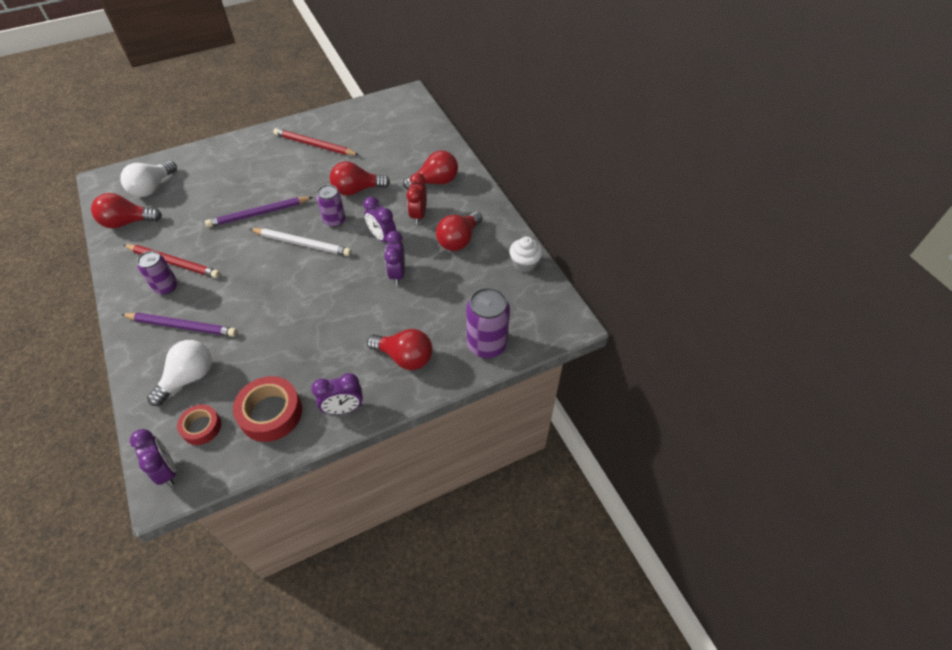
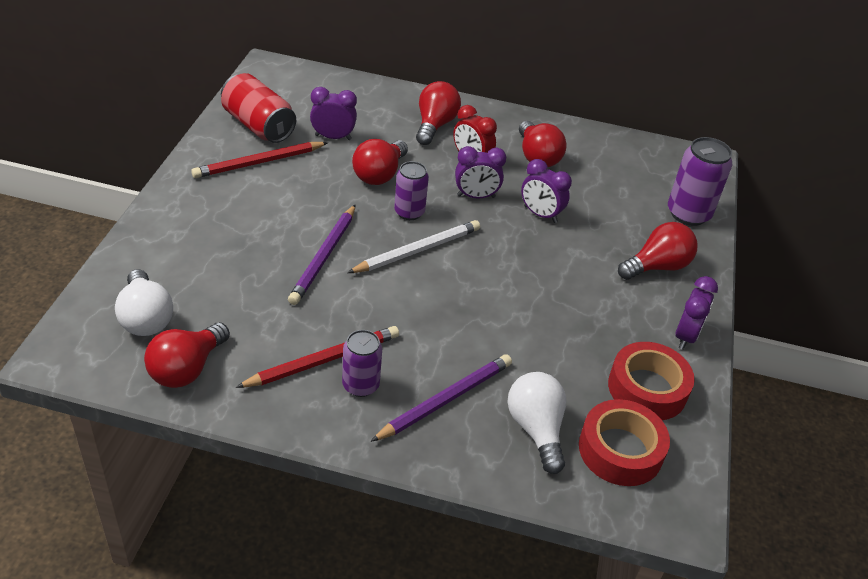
camera: 55 degrees left, 10 degrees down
purple clock [130,429,176,486] -> purple clock moved to [310,87,357,140]
red tape [177,405,221,445] -> red tape [579,399,670,486], size x1.64
white cupcake [509,237,543,272] -> none
none -> red can [221,73,296,143]

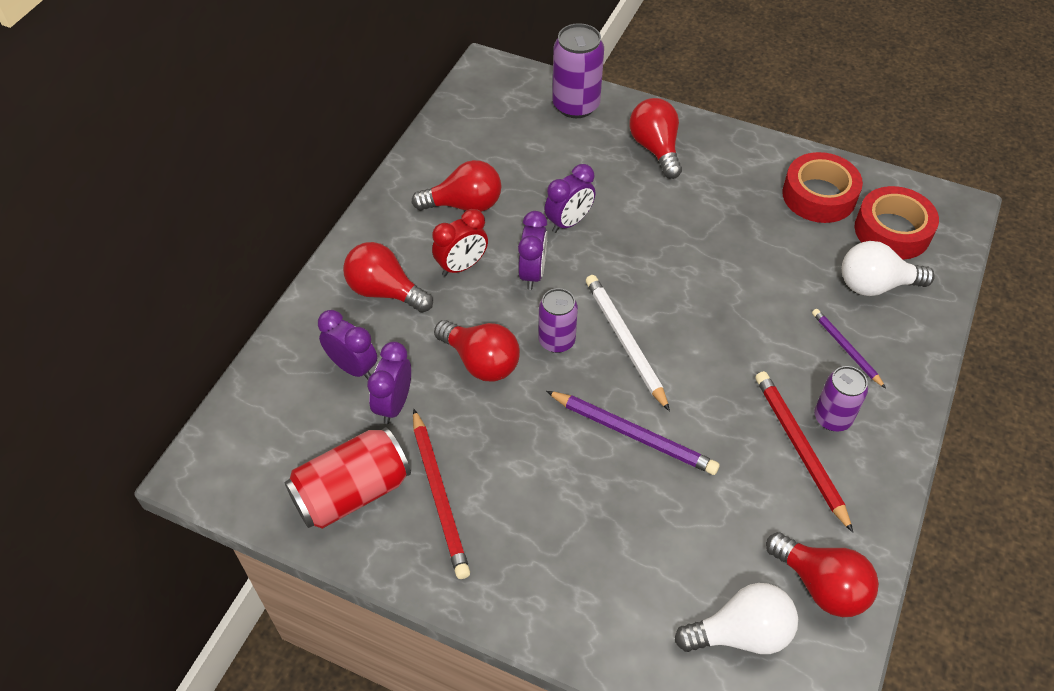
camera: 75 degrees left, 10 degrees up
purple pencil [370,354,512,442] -> purple pencil [812,309,886,388], size x0.61
purple clock [675,276,718,350] -> purple clock moved to [318,310,377,379]

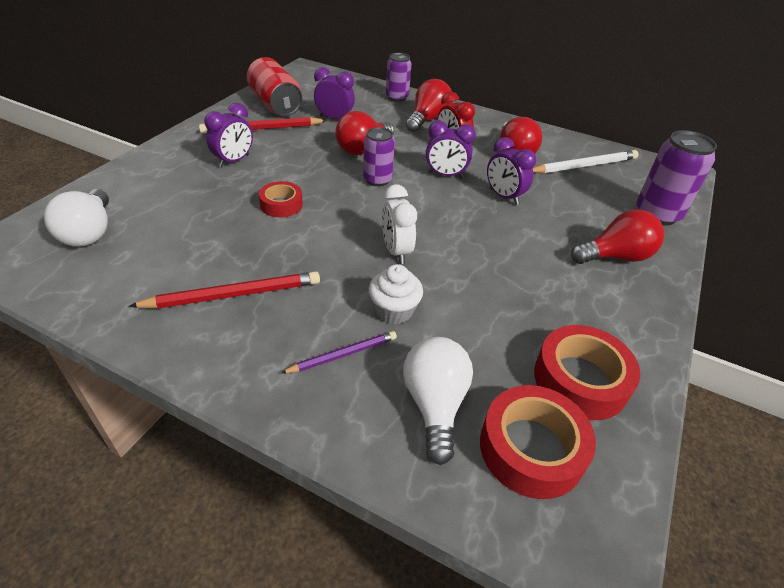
camera: 90 degrees right, 10 degrees down
purple clock [318,310,377,379] -> purple clock moved to [204,103,253,167]
purple pencil [546,391,720,475] -> red tape [259,181,303,217]
white pencil [586,275,670,412] -> white pencil moved to [533,150,639,173]
red light bulb [766,532,879,617] -> none
purple can [814,366,868,431] -> purple can moved to [386,53,412,102]
none -> white cupcake [369,264,423,324]
none -> white clock [382,184,417,264]

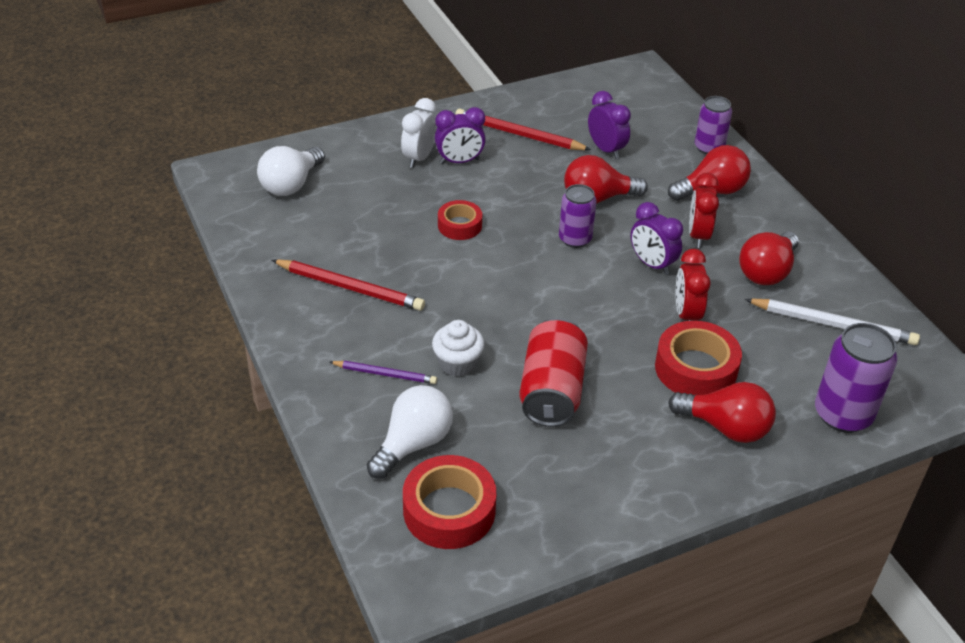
camera: 40 degrees right, 0 degrees up
red can [247,57,302,116] -> red can moved to [519,318,588,427]
white clock [382,184,417,264] -> white clock moved to [401,98,437,168]
purple clock [487,137,536,205] -> red clock [676,249,711,321]
red tape [534,325,640,420] -> red tape moved to [655,320,742,395]

